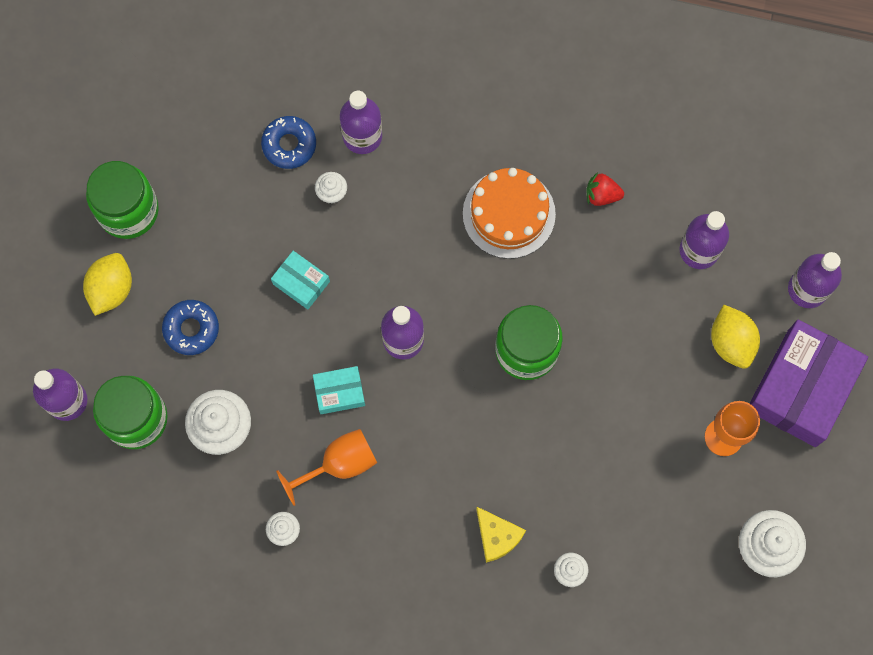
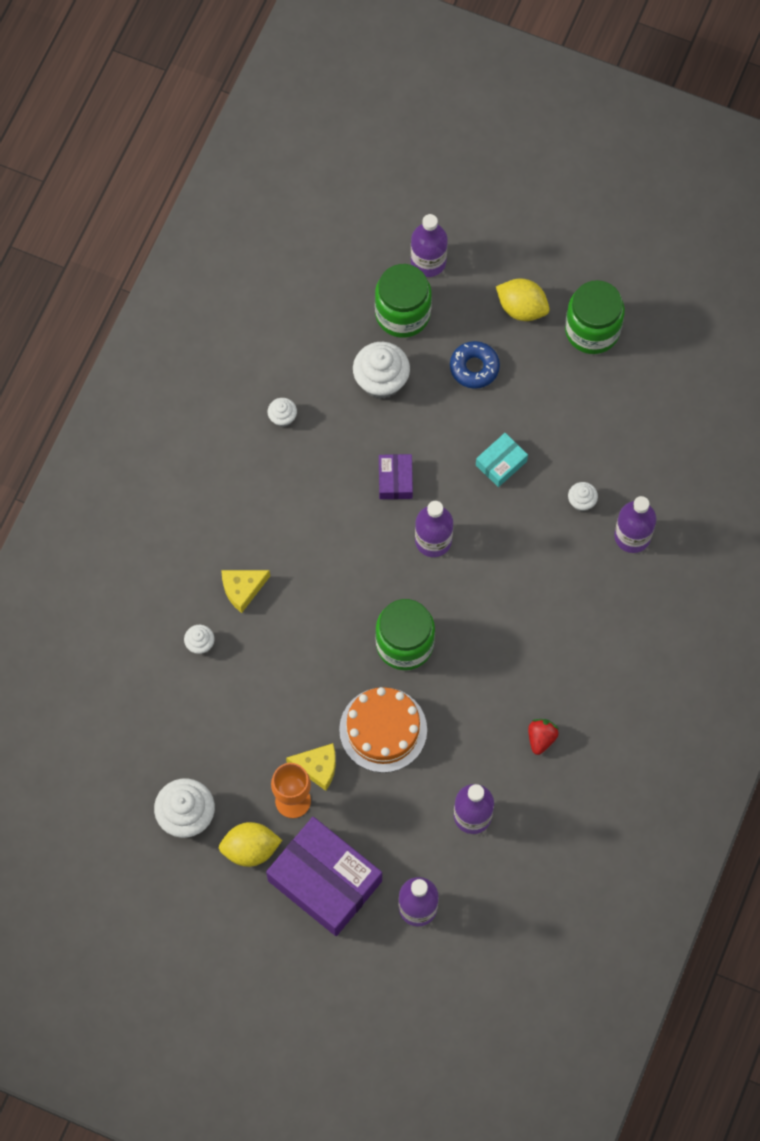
camera: 100 degrees right, 5 degrees down
blue donut [261,116,316,169] -> none
orange goblet [276,429,377,506] -> none
turquoise box [313,366,365,414] -> purple box [379,454,413,499]
orange cake [463,168,556,259] -> orange cake moved to [339,687,427,773]
yellow lemon [711,305,760,369] -> yellow lemon moved to [219,822,282,867]
none -> yellow cheese [286,743,336,791]

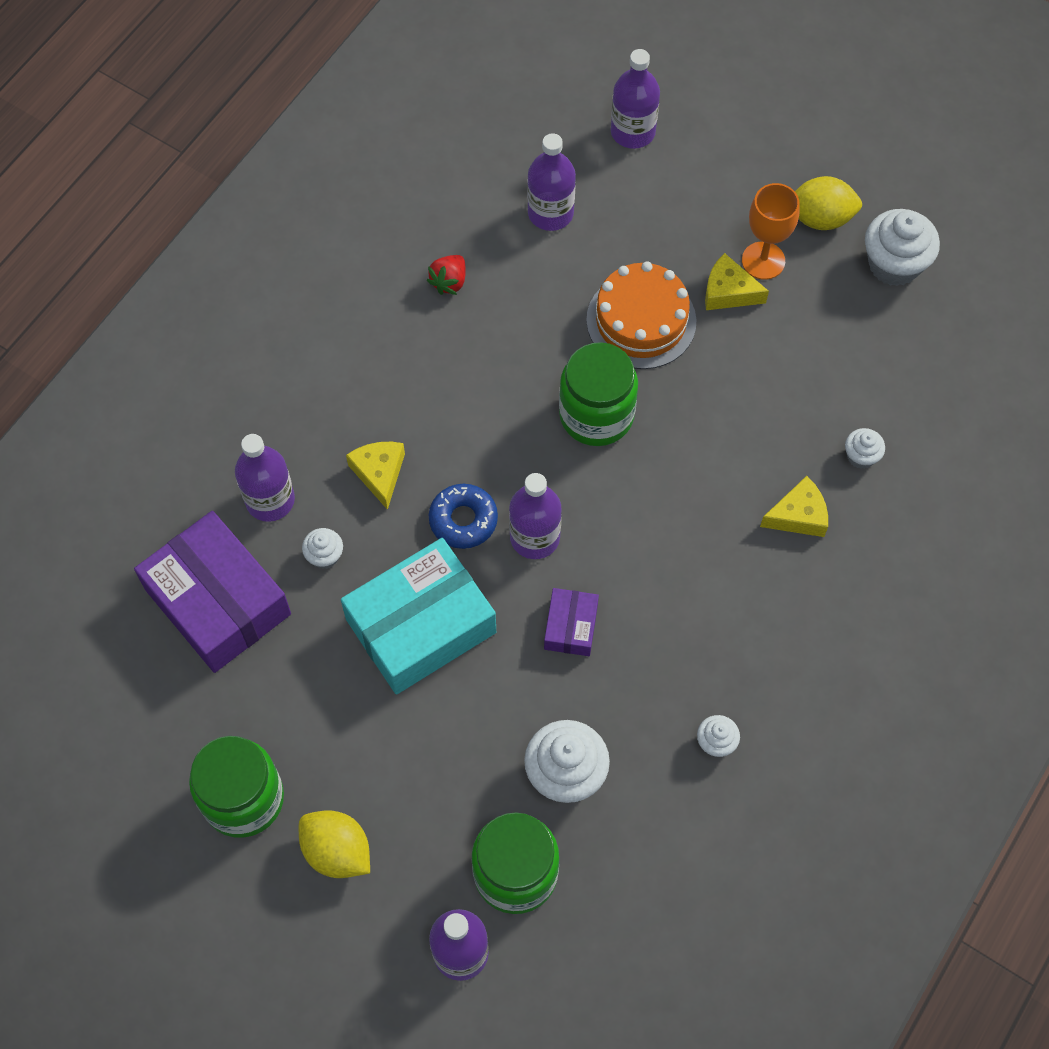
camera: 170 degrees left, 5 degrees down
purple box [266,817,382,936] -> purple box moved to [134,511,291,673]
blue donut [450,341,500,389] -> blue donut moved to [429,484,498,549]
turquoise box [476,433,528,487] -> turquoise box [341,538,496,695], size x2.10
none -> yellow cheese [346,442,405,510]

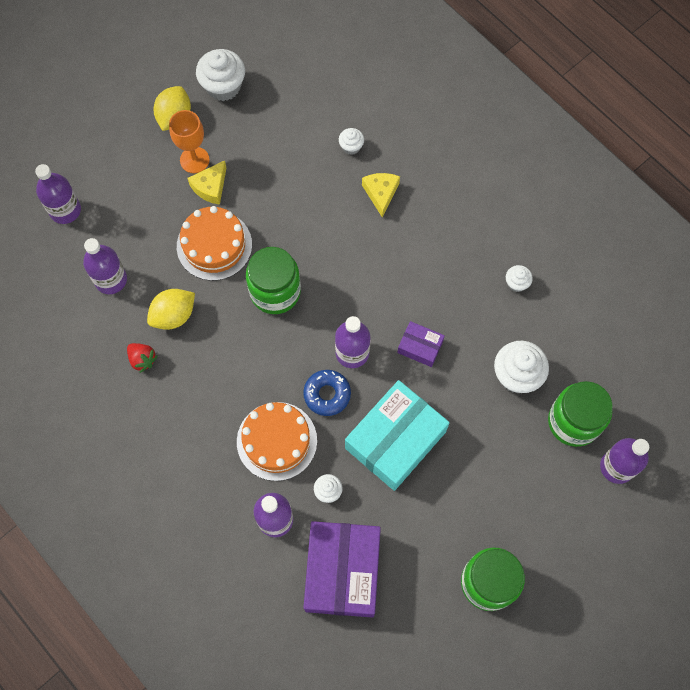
camera: 75 degrees left, 5 degrees up
purple box [134,511,291,673] -> purple box turned 60 degrees counterclockwise [303,521,381,618]
yellow lemon [299,810,370,878] -> yellow lemon moved to [147,289,195,330]
turquoise box [341,538,496,695] -> turquoise box turned 60 degrees clockwise [345,380,450,491]
yellow cheese [346,442,405,510] -> orange cake [237,402,317,481]

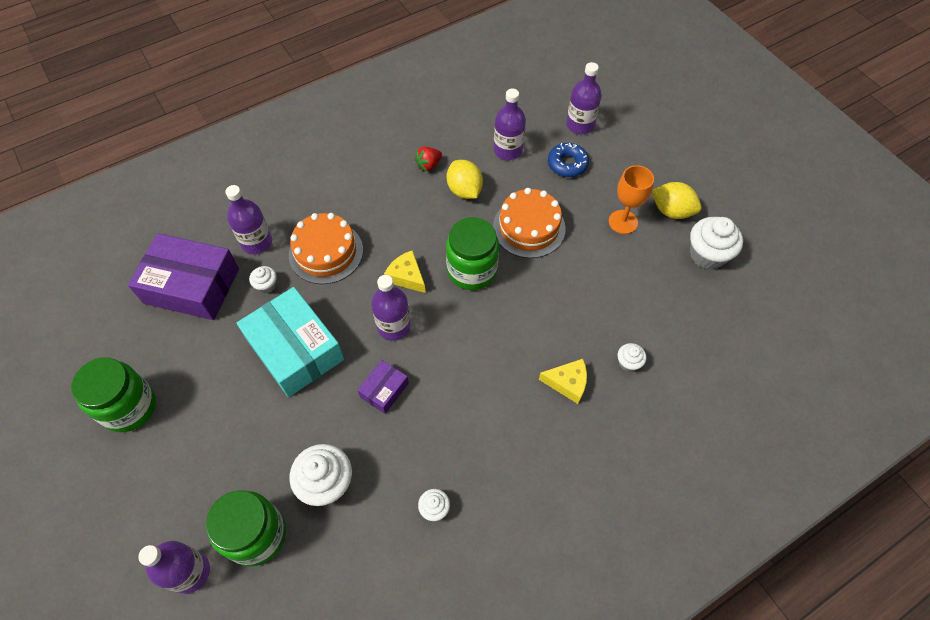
camera: 100 degrees right, 10 degrees down
yellow cheese [187,160,226,205] -> yellow cheese moved to [384,250,426,293]
blue donut [303,370,351,416] -> blue donut moved to [548,143,589,177]

